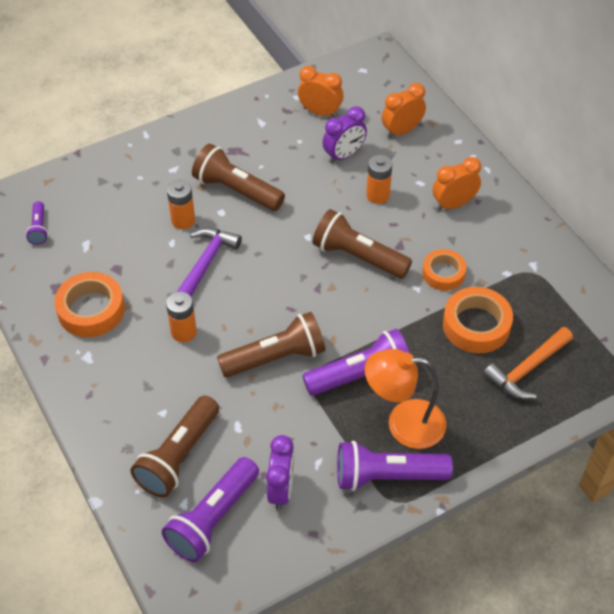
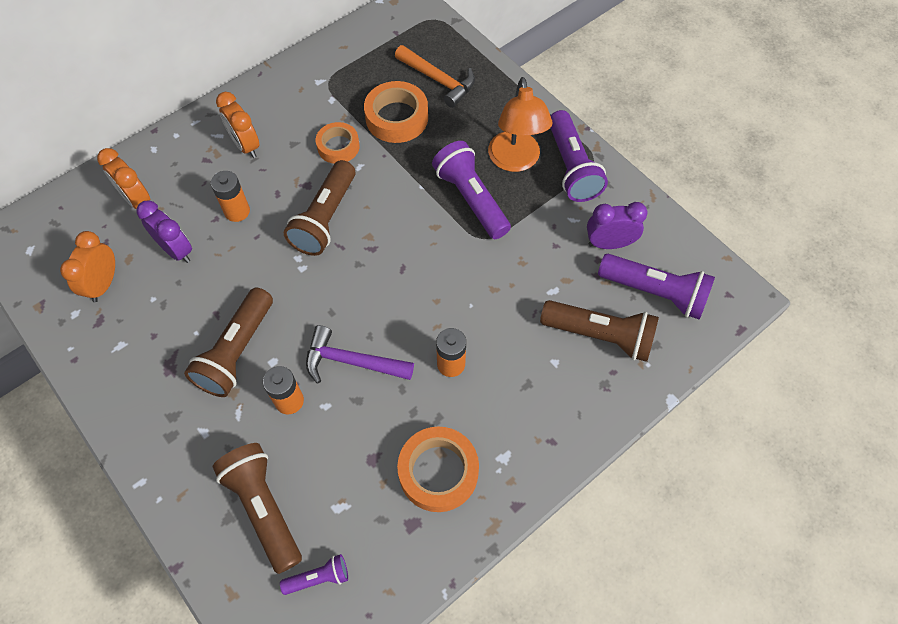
camera: 100 degrees left, 10 degrees up
brown flashlight [217,312,326,378] -> brown flashlight moved to [213,443,302,574]

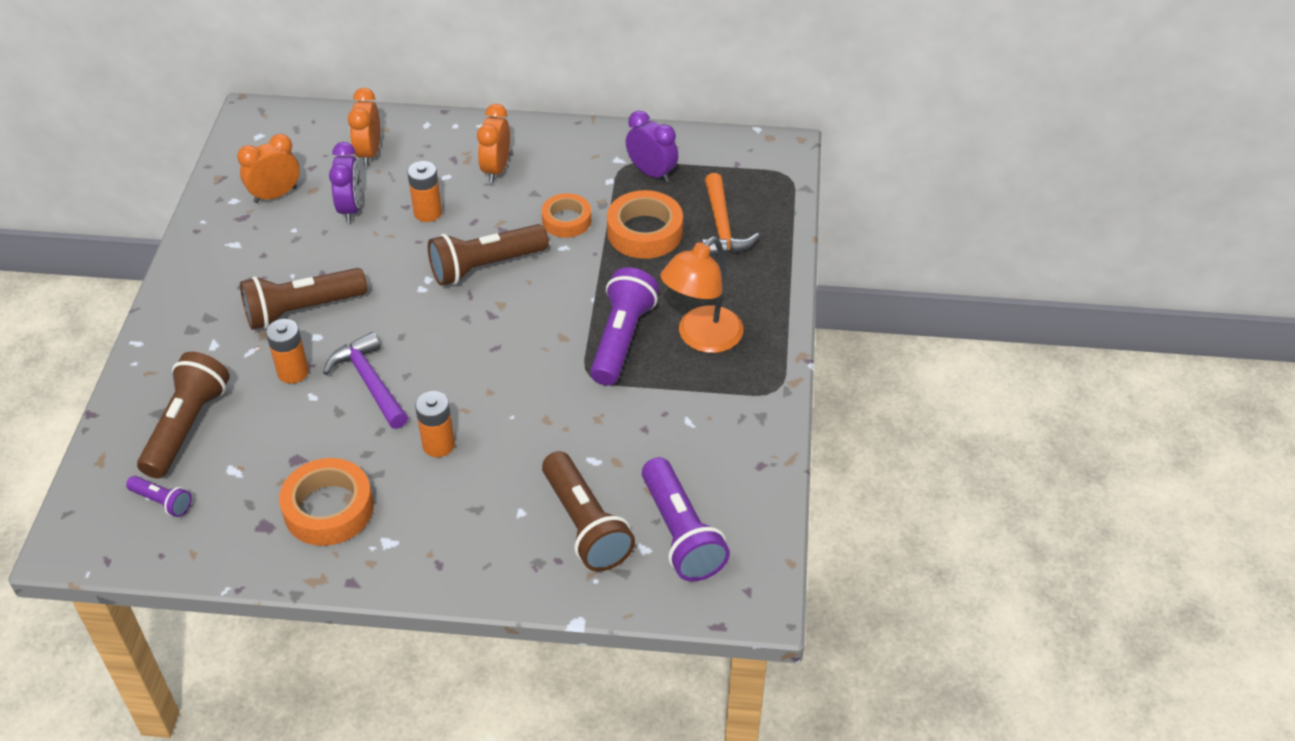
camera: 45 degrees right, 15 degrees down
purple flashlight [551,110,608,202] -> none
purple clock [587,202,648,249] -> purple clock moved to [626,111,678,182]

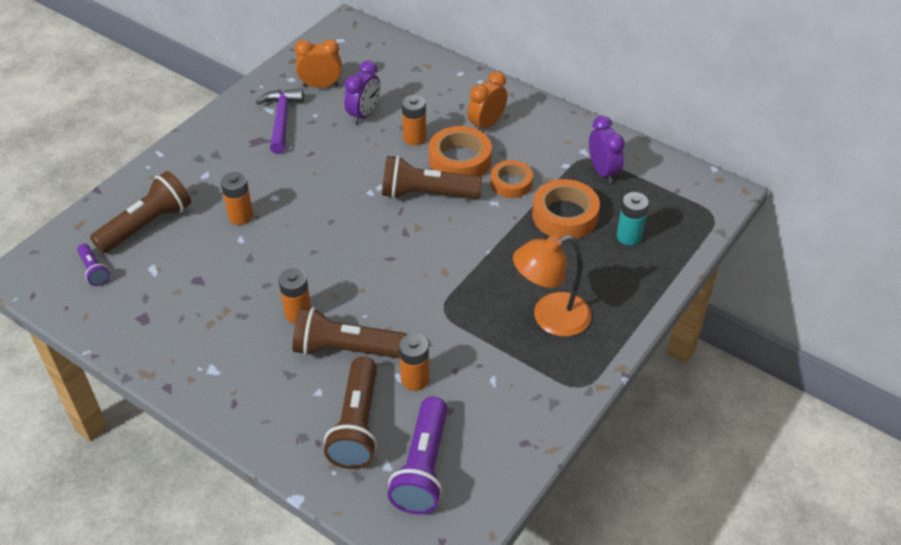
camera: 30 degrees right, 0 degrees up
brown flashlight [240,268,367,330] -> brown flashlight moved to [292,307,407,358]
orange tape [279,458,374,546] -> orange tape moved to [429,126,492,177]
purple hammer [323,332,408,429] -> purple hammer moved to [256,88,304,154]
orange clock [348,88,380,166] -> none
purple flashlight [590,267,659,386] -> none
orange hammer [701,173,760,256] -> turquoise battery [617,192,649,246]
none -> orange battery [399,334,429,391]

